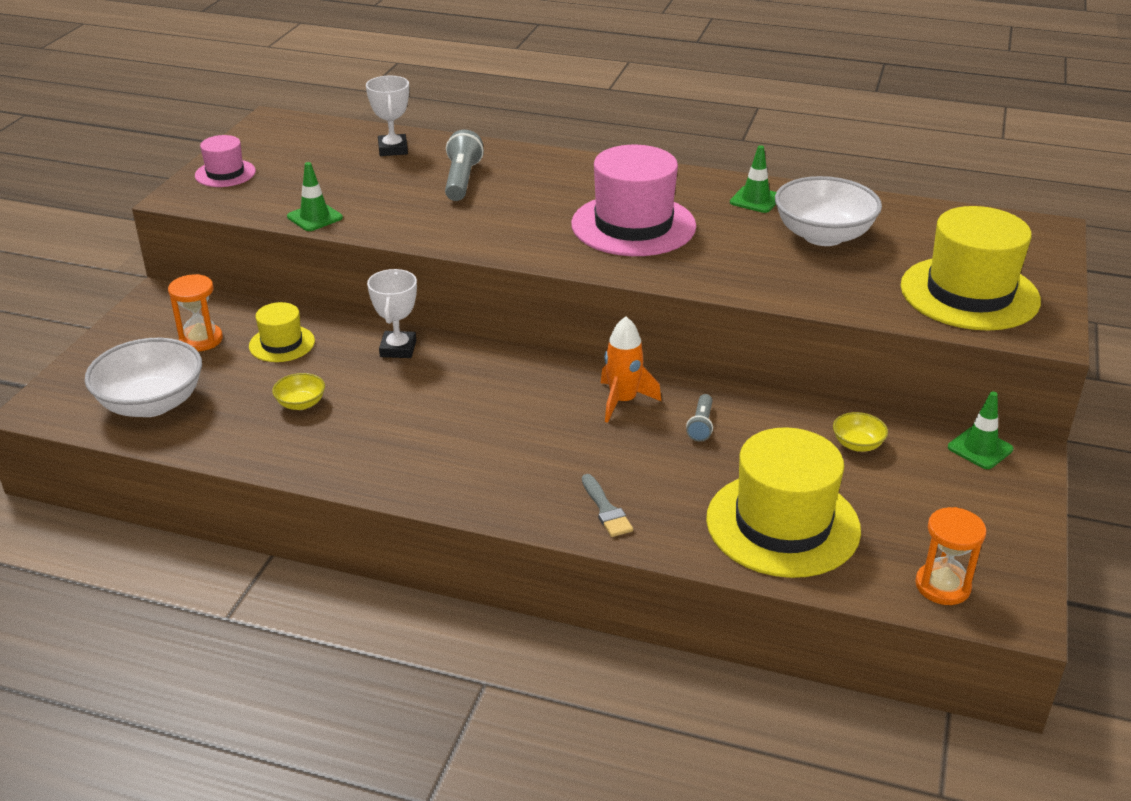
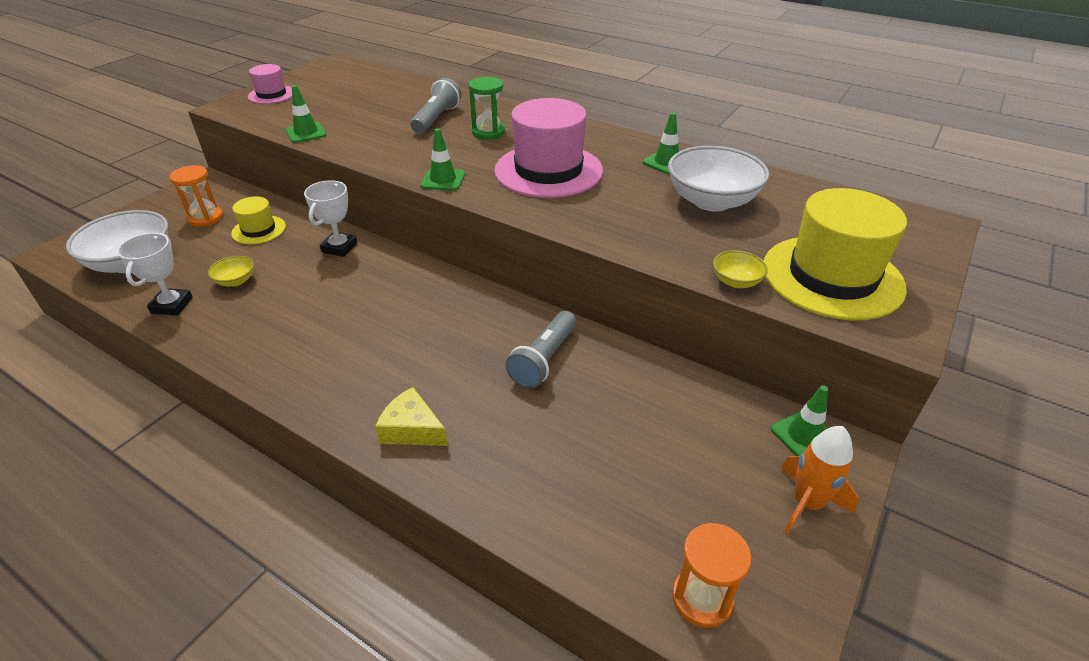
camera: 15 degrees right, 5 degrees up
white trophy [366,76,409,156] -> white trophy moved to [117,233,193,315]
grey brush [582,474,633,537] -> yellow cheese [375,387,448,446]
orange rocket [601,316,662,423] -> orange rocket moved to [781,426,859,534]
grey flashlight [686,394,713,442] -> grey flashlight [506,311,576,388], size x1.71
yellow hat [706,427,861,578] -> none
yellow bowl [833,412,888,452] -> yellow bowl moved to [713,250,768,288]
none -> green traffic cone [420,128,465,191]
none -> green hourglass [468,77,505,140]

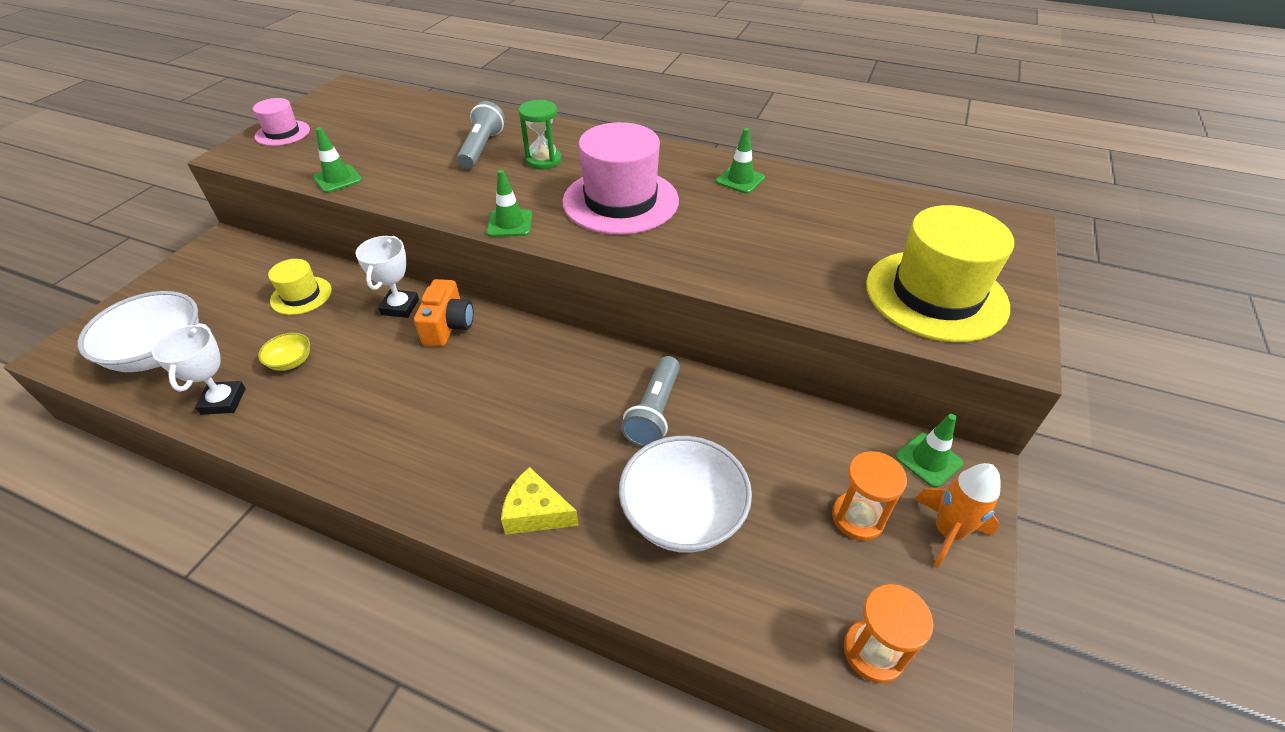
camera: 10 degrees left, 5 degrees up
orange hourglass [170,165,223,227] -> orange hourglass moved to [832,451,907,541]
white bowl [668,146,769,212] -> white bowl moved to [619,436,752,553]
yellow bowl [713,250,768,288] -> none
none -> orange camera [414,279,474,346]

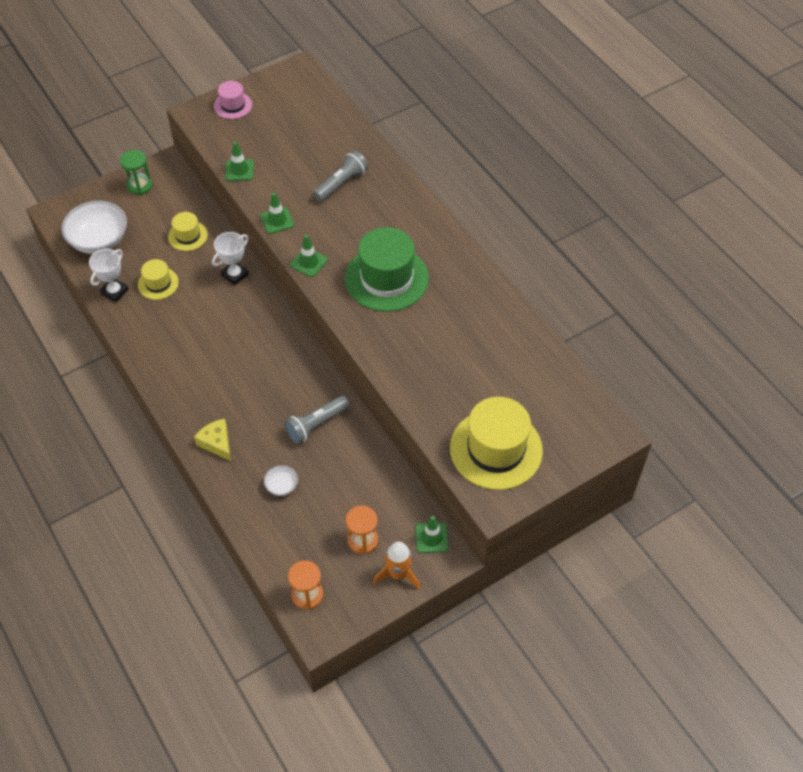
camera: 35 degrees right, 10 degrees up
yellow bowl [258,333,310,371] -> yellow hat [138,259,179,300]
orange camera [414,279,474,346] -> none
green hourglass [519,100,562,169] -> green hourglass moved to [120,150,153,195]
pink hat [562,122,679,235] -> green hat [345,227,429,312]
white bowl [619,436,752,553] -> white bowl [264,465,298,496], size x0.46
green traffic cone [716,128,765,194] -> green traffic cone moved to [261,193,294,234]

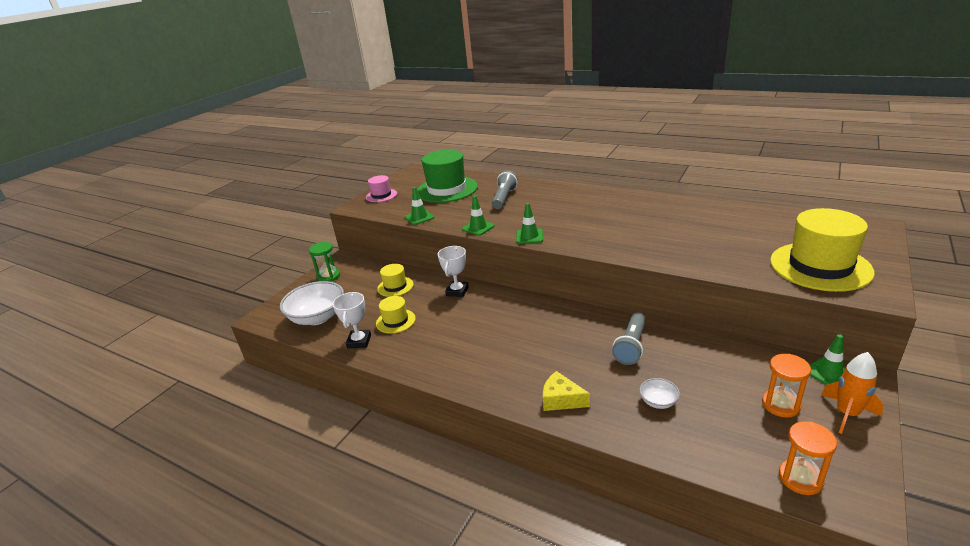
camera: 25 degrees left, 25 degrees down
green hat [345,227,429,312] -> green hat moved to [417,150,478,203]

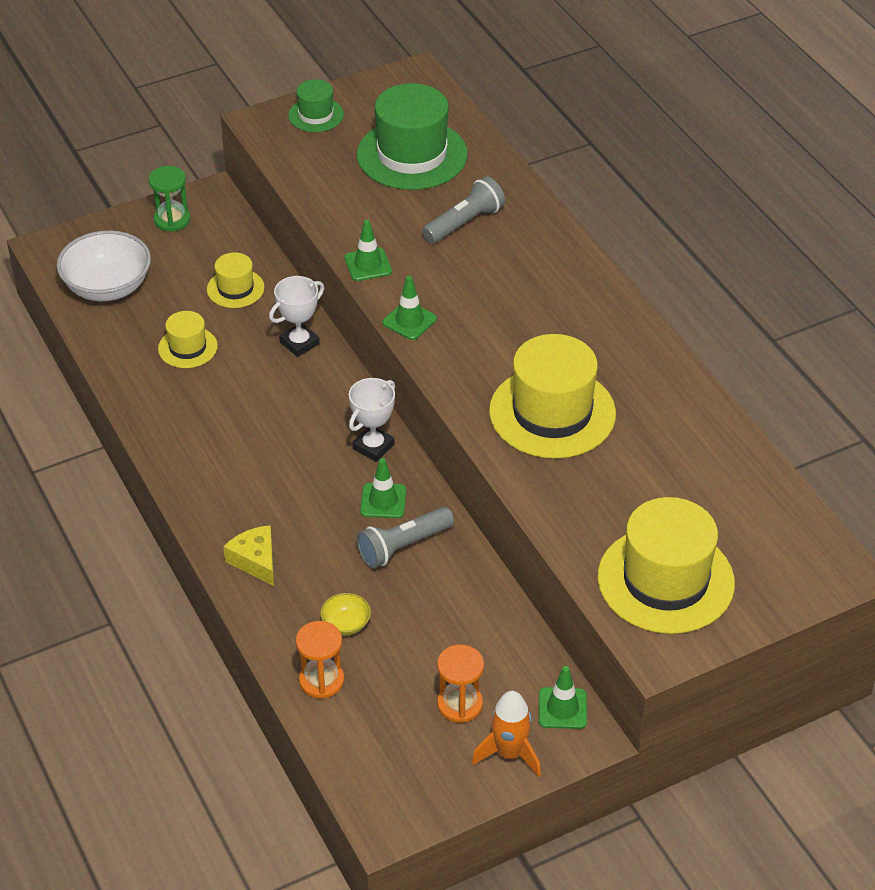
camera: 30 degrees right, 15 degrees up
white trophy [332,292,371,348] -> white trophy moved to [349,378,395,462]
pink hat [366,175,397,202] -> green hat [288,79,344,132]
green traffic cone [405,187,434,225] -> green traffic cone moved to [360,458,406,518]
white bowl [639,378,680,409] -> yellow bowl [320,593,371,635]
orange hourglass [779,421,837,495] -> orange hourglass moved to [296,621,344,699]
none -> yellow hat [489,334,616,459]

